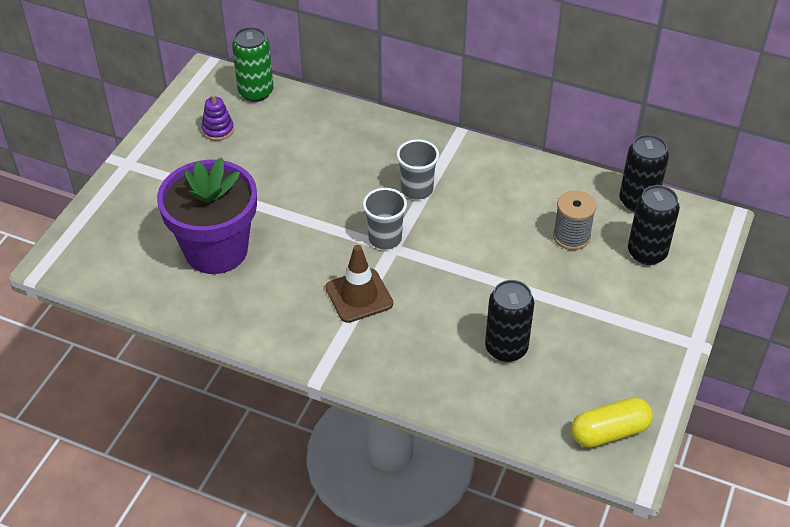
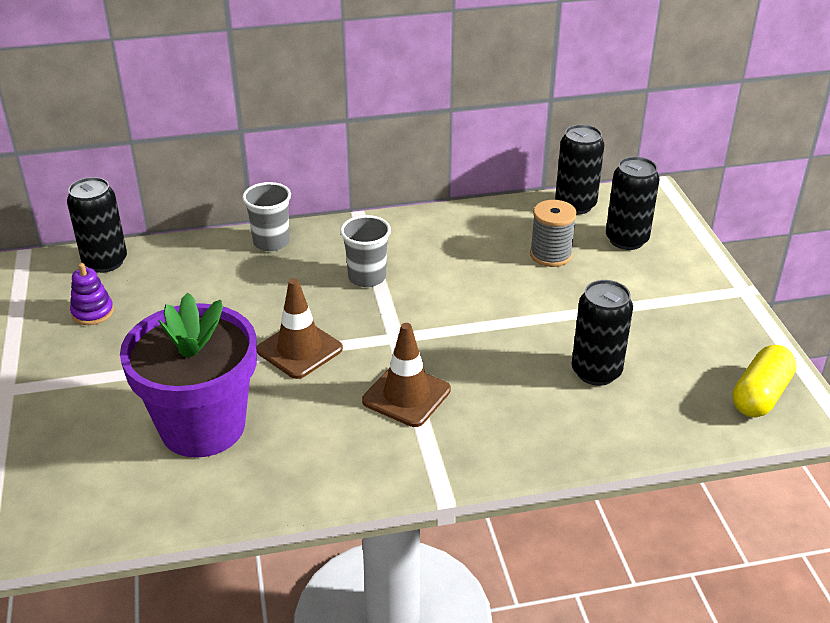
camera: 35 degrees left, 10 degrees down
green can [232,27,273,102] -> black can [67,177,127,273]
grey cup [363,188,407,250] -> grey cup moved to [242,182,291,251]
none -> brown traffic cone [257,278,343,379]

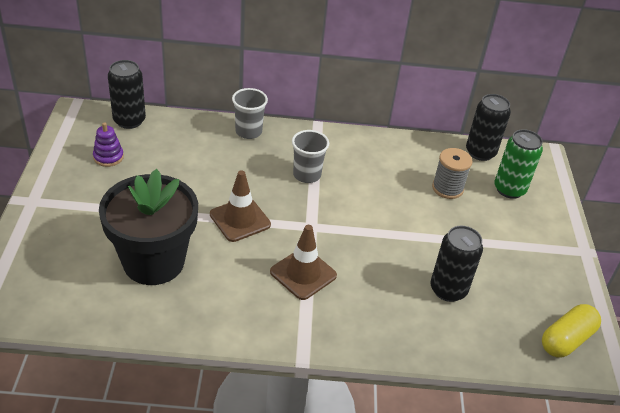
camera: 10 degrees right, 5 degrees up
purple flower pot [120,293,257,458] -> black flower pot [99,169,198,285]
black can [606,157,660,250] -> green can [494,129,543,199]

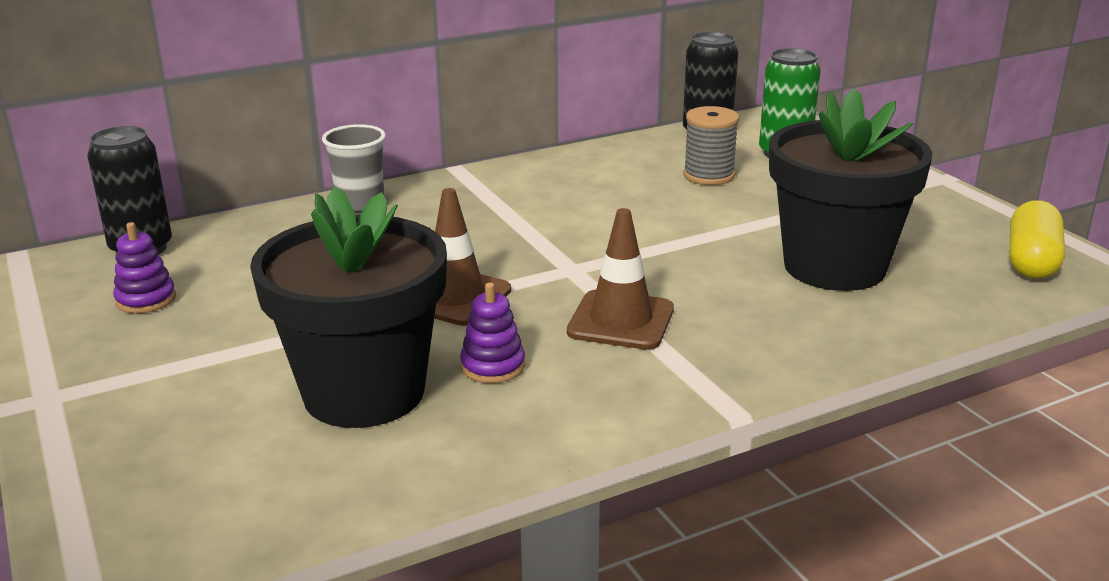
camera: 25 degrees left, 15 degrees down
grey cup [292,130,329,183] -> none
black can [430,226,483,302] -> black flower pot [769,88,932,291]
none -> purple stacking toy [460,282,525,384]

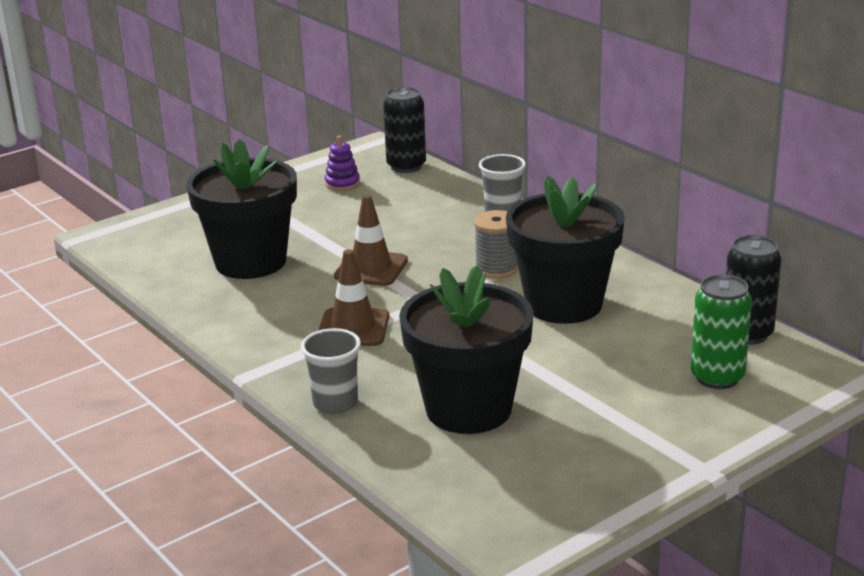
camera: 80 degrees right, 0 degrees up
purple stacking toy [460,282,525,384] -> none
grey spool [683,106,739,185] -> grey spool moved to [474,210,519,279]
yellow capsule [1009,200,1065,279] -> none
none -> grey cup [301,328,361,414]
none -> black flower pot [506,176,625,324]

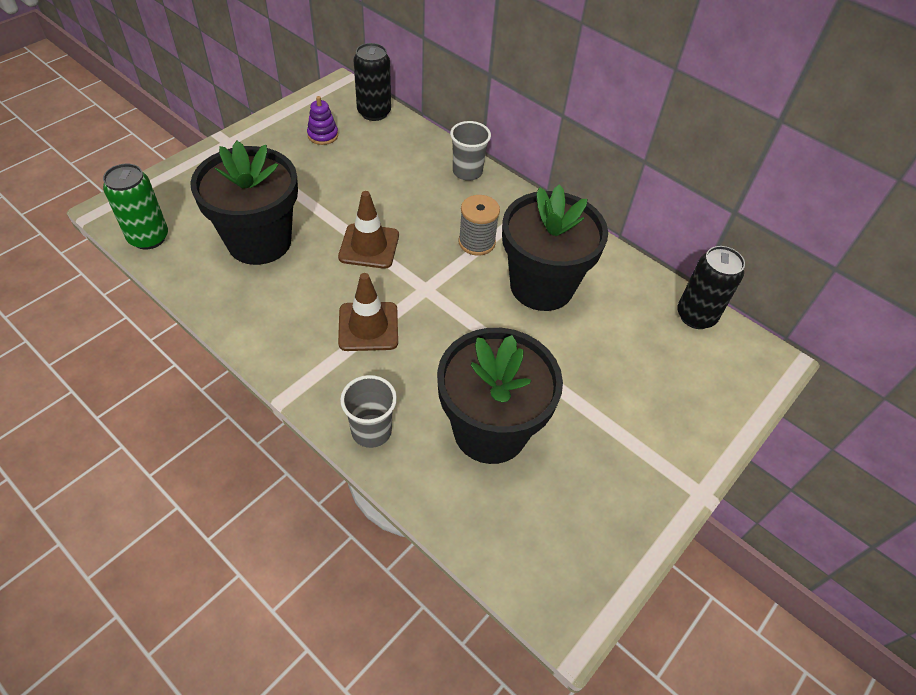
camera: 15 degrees left, 25 degrees up
green can [691,274,752,389] -> green can moved to [103,164,168,250]

